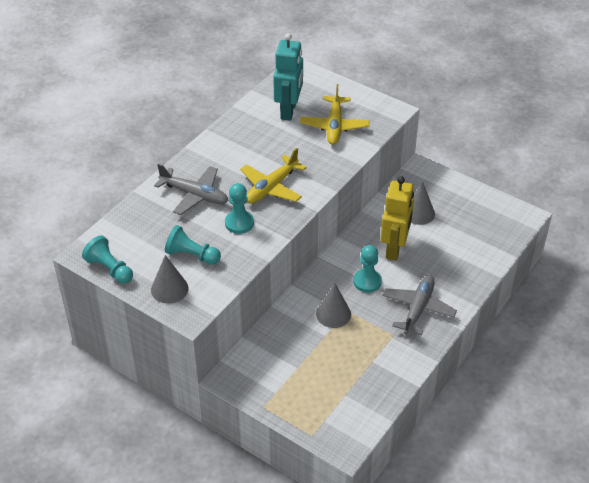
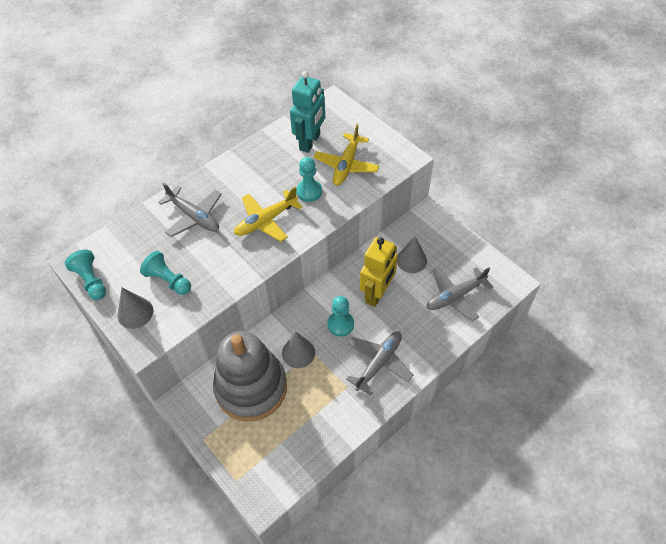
camera: 15 degrees right, 10 degrees up
turquoise pawn [225,183,254,234] -> turquoise pawn moved to [296,157,322,202]
none -> grey stacking toy [213,331,287,422]
none -> grey plane [427,267,493,321]

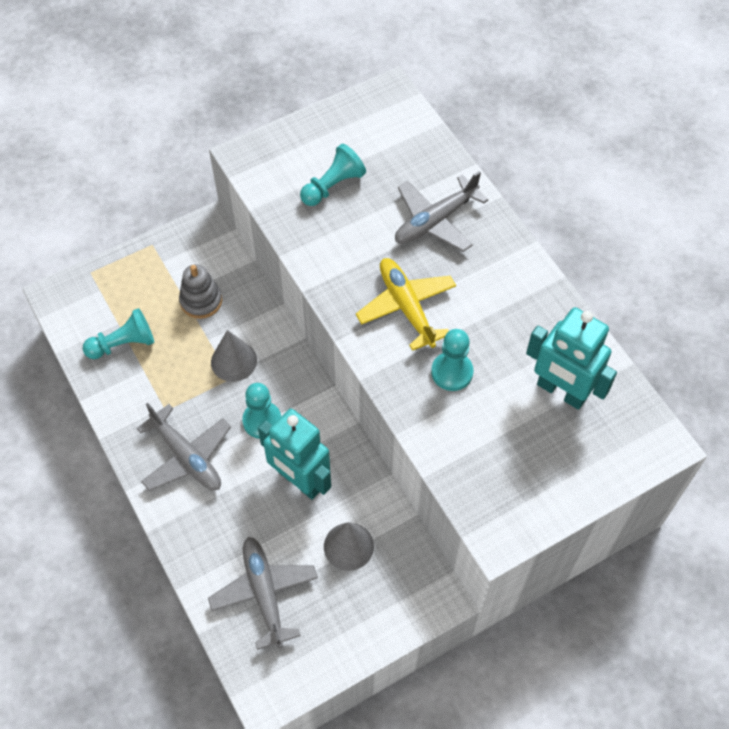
camera: 100 degrees right, 5 degrees up
turquoise pawn [65,249,106,300] -> turquoise pawn moved to [83,308,154,359]
grey cone [117,287,153,329] -> none
grey stacking toy [213,331,287,422] -> grey stacking toy [179,264,222,319], size x0.45
yellow plane [314,124,379,186] -> none
yellow robot [360,237,398,307] -> turquoise robot [258,408,331,500]

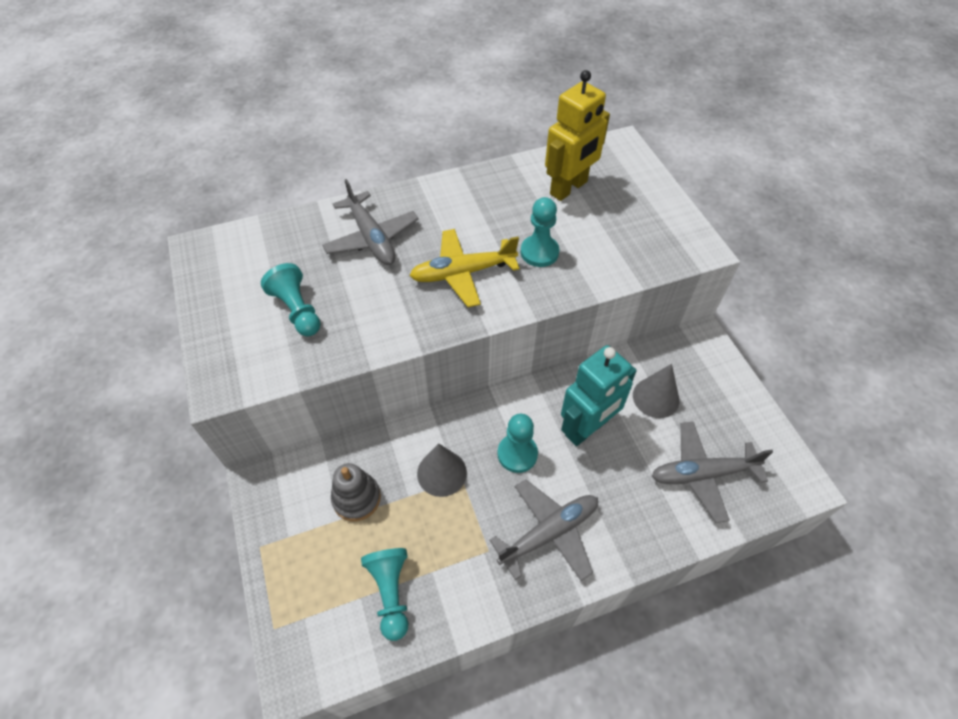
camera: 80 degrees left, 5 degrees down
turquoise robot [526,307,617,410] -> yellow robot [545,70,610,201]

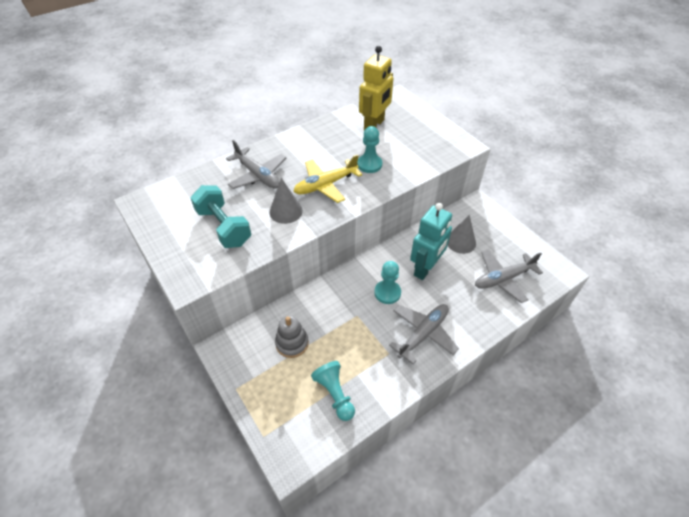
camera: 15 degrees left, 5 degrees down
turquoise pawn [261,263,321,336] -> turquoise dumbbell [191,185,251,248]
grey cone [417,443,467,497] -> grey cone moved to [269,178,303,224]

